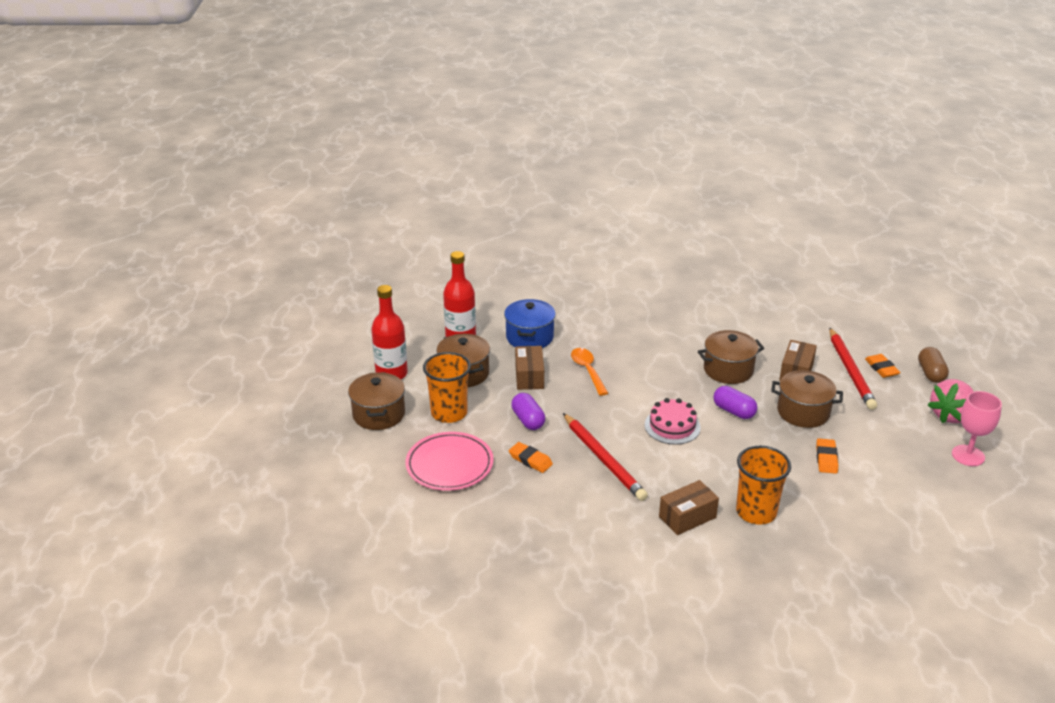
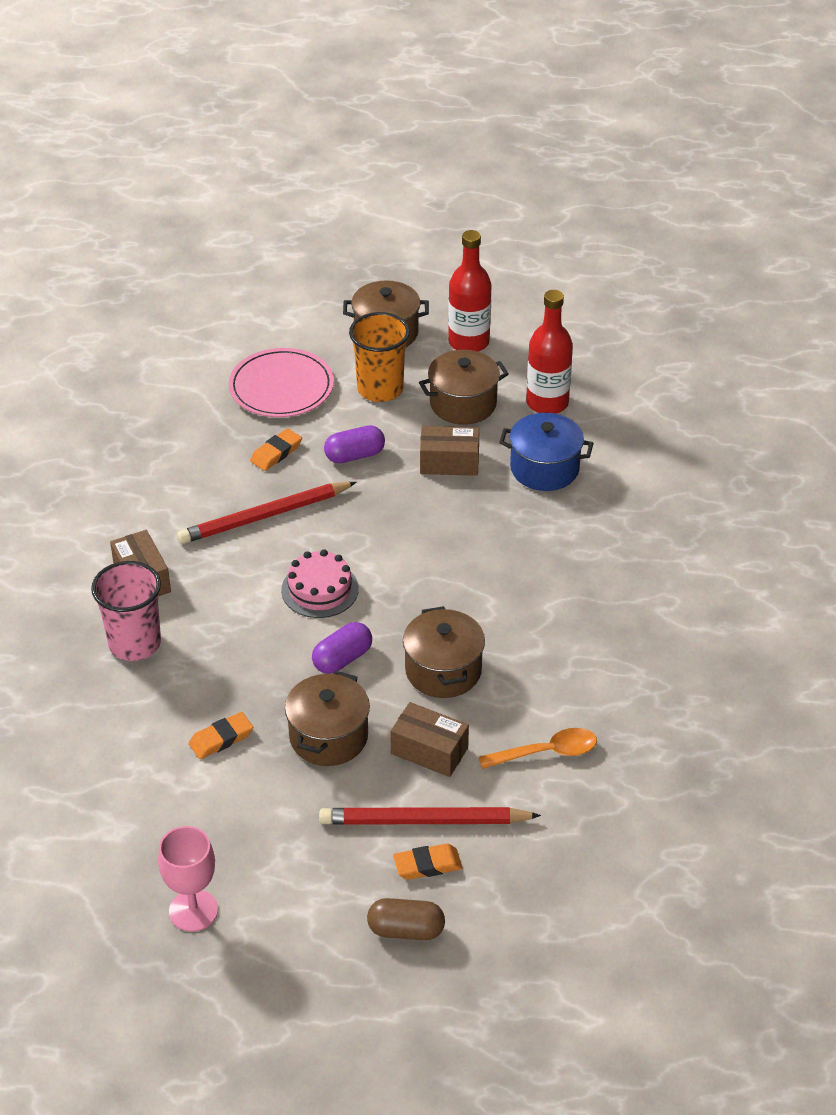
camera: 95 degrees right, 10 degrees up
orange spoon [571,348,608,396] -> orange spoon moved to [479,728,597,769]
orange cup [736,446,791,525] -> pink cup [91,561,161,661]
orange eraser [816,438,838,474] -> orange eraser turned 45 degrees counterclockwise [189,712,253,759]
pink strawberry [928,379,974,423] -> none

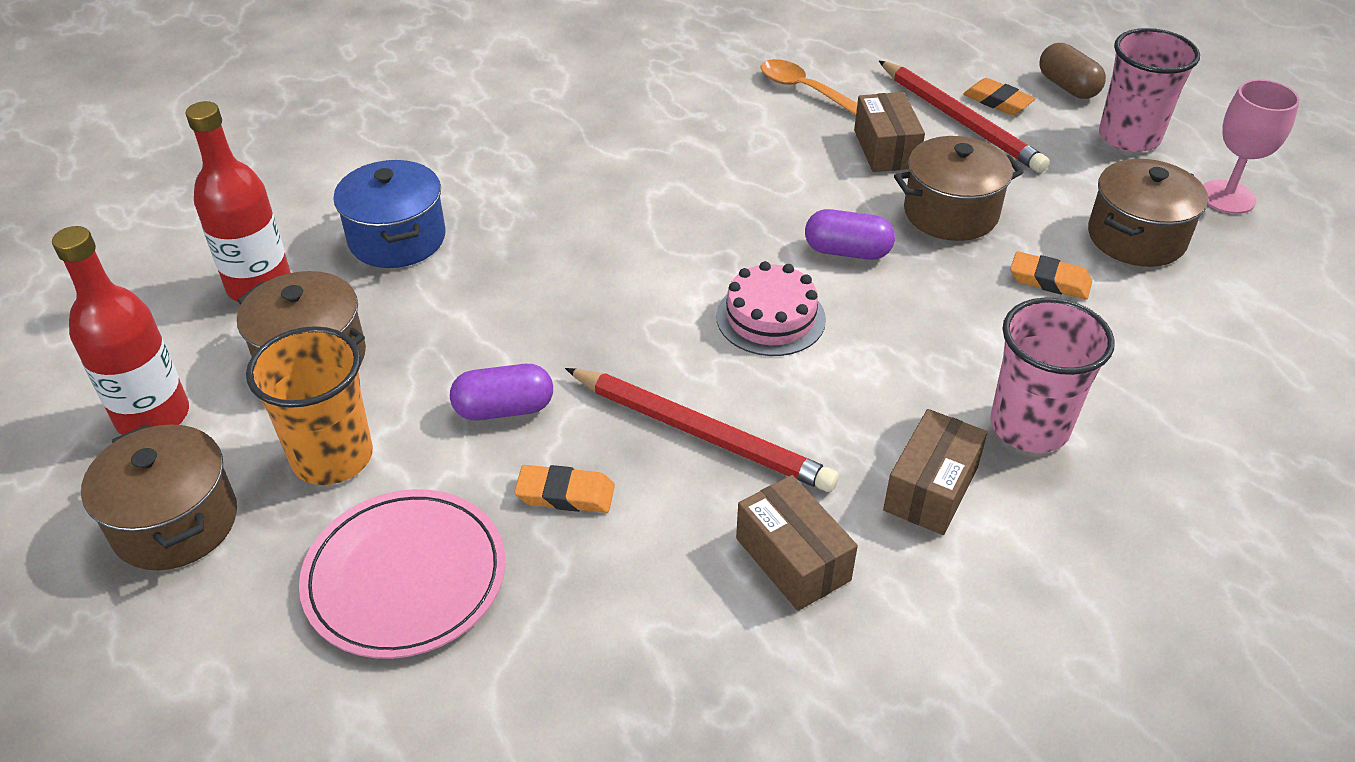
camera: 125 degrees left, 0 degrees up
purple capsule [324,425,385,463] -> purple capsule turned 45 degrees counterclockwise [450,364,553,420]
brown pot [403,606,485,698] -> brown pot moved to [1088,159,1208,267]
brown box [420,426,479,476] -> brown box moved to [736,475,858,611]
none -> pink cup [1099,28,1200,152]

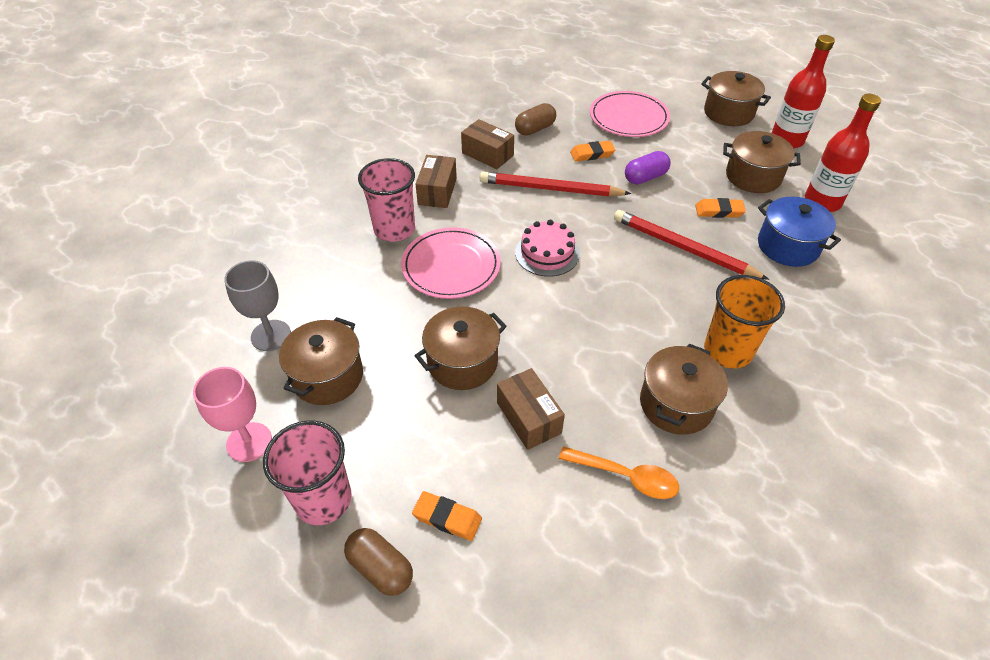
camera: 160 degrees right, 5 degrees up
orange cup [246,326,373,485] -> orange cup moved to [704,275,785,368]
purple capsule [805,209,895,260] -> none
red pencil [879,61,1050,173] -> red pencil moved to [614,210,769,280]
orange eraser [1010,251,1093,300] -> orange eraser moved to [695,198,746,218]
none -> grey goblet [224,260,291,351]
none -> pink plate [401,227,501,299]
none -> brown capsule [515,103,556,136]
none -> brown pot [640,344,728,435]

